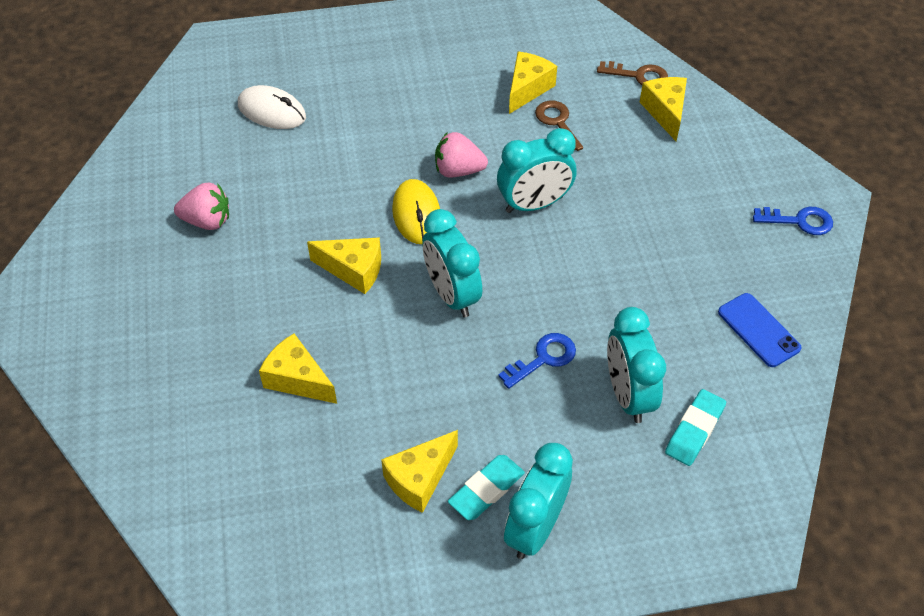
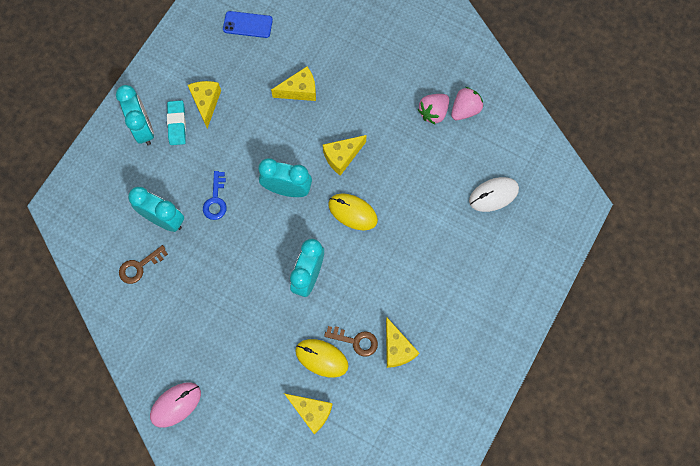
camera: 130 degrees right, 20 degrees up
pink strawberry [435,132,488,178] -> pink strawberry moved to [451,87,484,120]
brown key [597,61,668,85] -> brown key moved to [119,245,168,284]
turquoise eraser [665,389,726,466] -> none
blue phone [718,293,802,367] -> blue phone moved to [223,11,273,38]
blue key [753,207,833,235] -> pink mouse [150,382,201,428]
none -> yellow mouse [295,339,348,378]

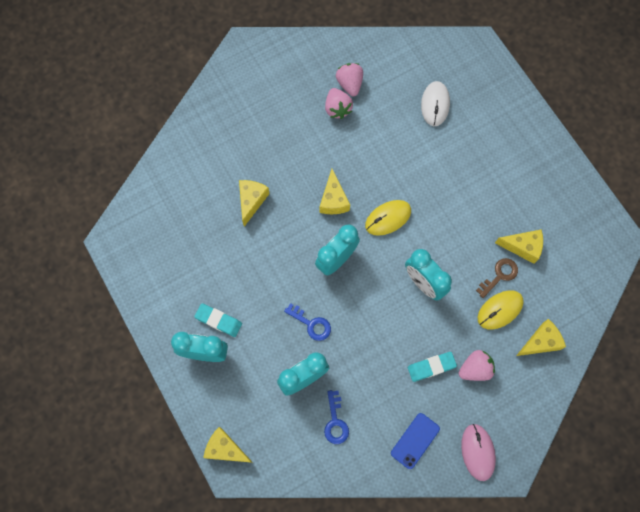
camera: 60 degrees left, 0 degrees up
brown key [119,245,168,284] -> blue key [324,390,349,444]
yellow cheese [188,81,221,129] -> yellow cheese moved to [203,427,253,463]
blue phone [223,11,273,38] -> blue phone moved to [391,413,440,469]
none -> turquoise eraser [408,352,457,382]
none -> pink strawberry [459,350,495,381]

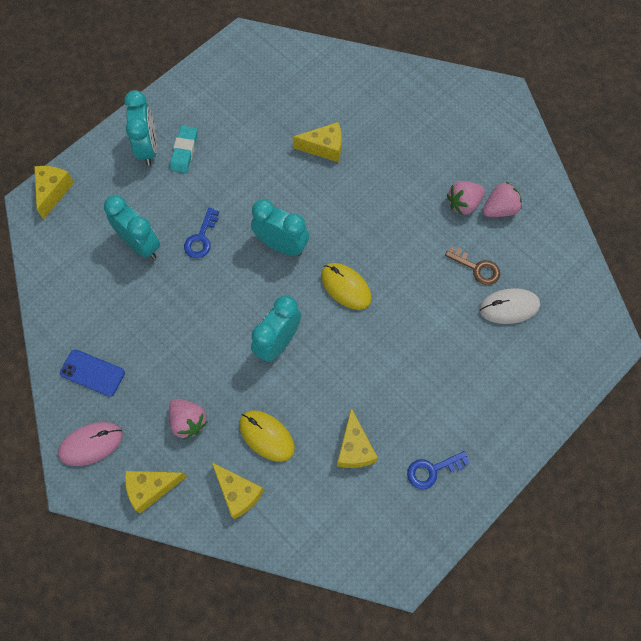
camera: 75 degrees right, 5 degrees down
yellow cheese [320,169,350,214] -> yellow cheese moved to [125,471,187,513]
blue key [324,390,349,444] -> blue key moved to [407,451,470,489]
turquoise eraser [408,352,457,382] -> none
brown key [476,258,518,298] -> brown key moved to [445,246,500,285]

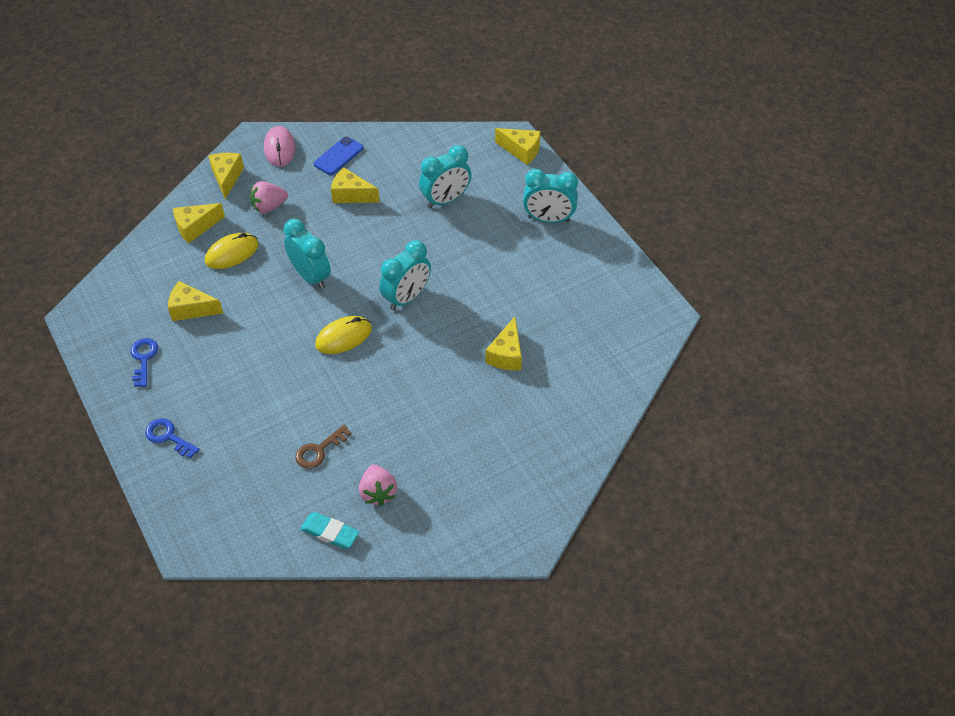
camera: 105 degrees right, 15 degrees down
turquoise eraser [170,126,197,173] -> turquoise eraser moved to [300,512,359,549]
blue key [184,208,219,258] -> blue key moved to [145,418,200,459]
pink strawberry [447,181,485,215] -> none
white mouse [479,288,540,324] -> none
none -> yellow cheese [331,168,380,203]

